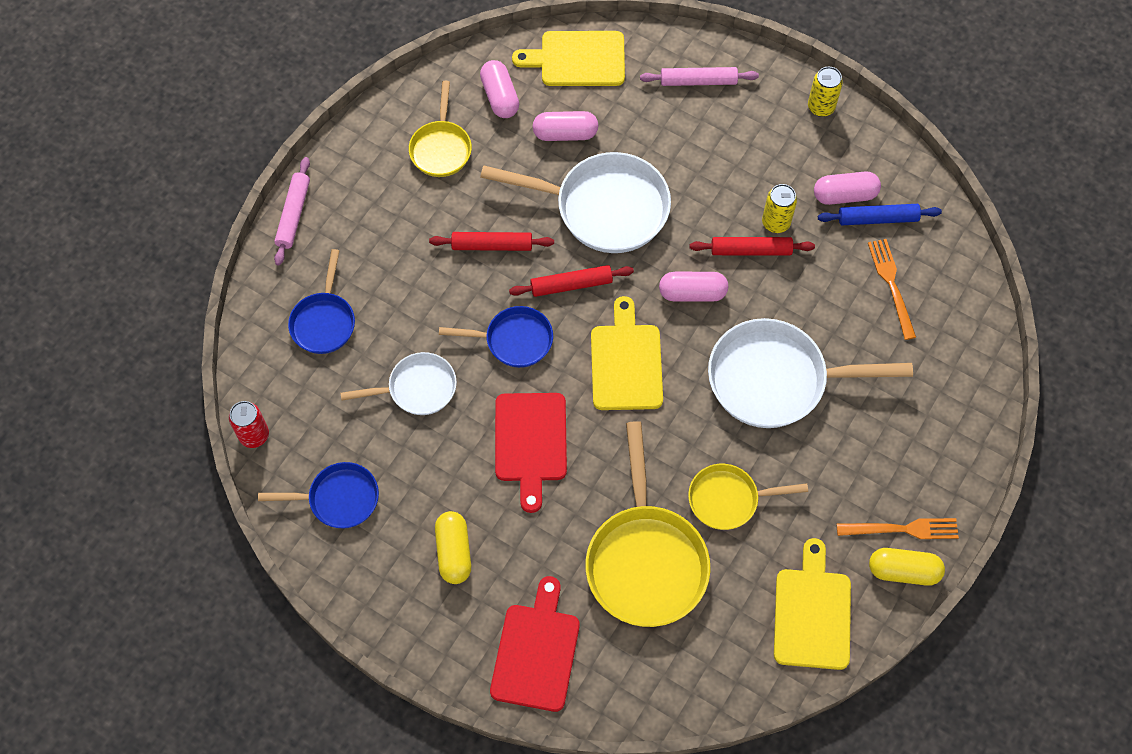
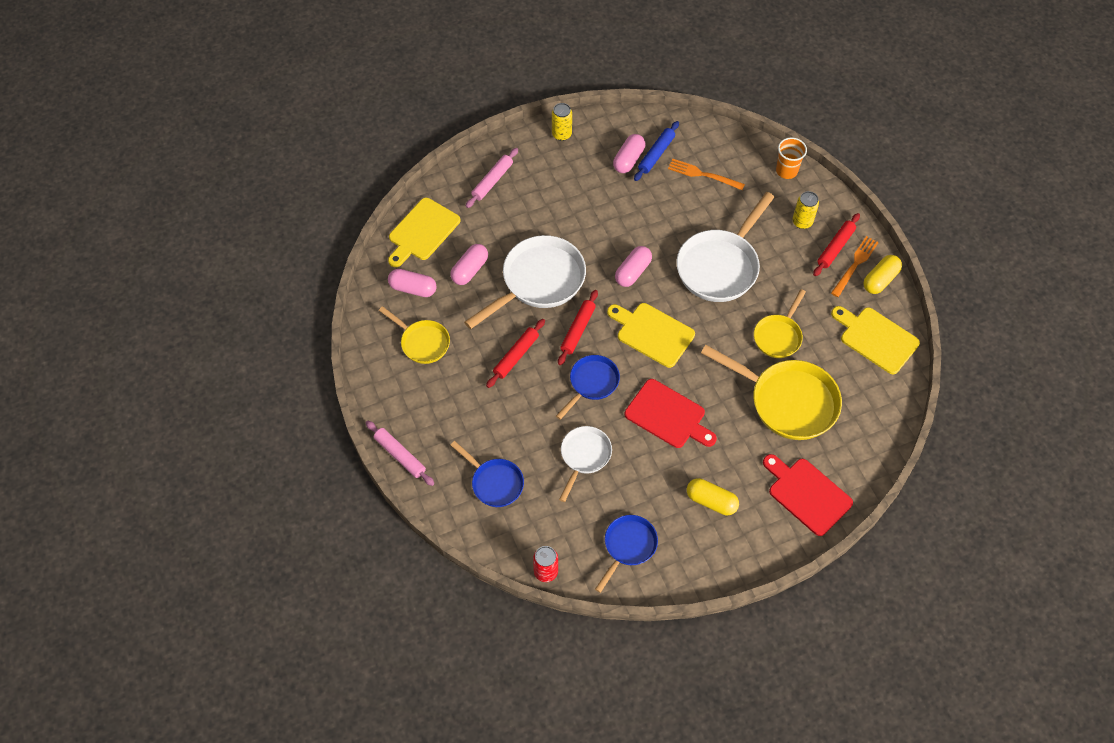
camera: 55 degrees left, 5 degrees down
red rolling pin [690,237,815,255] -> red rolling pin moved to [813,213,860,276]
yellow can [762,184,797,233] -> yellow can moved to [793,191,819,229]
none -> orange cup [776,137,807,179]

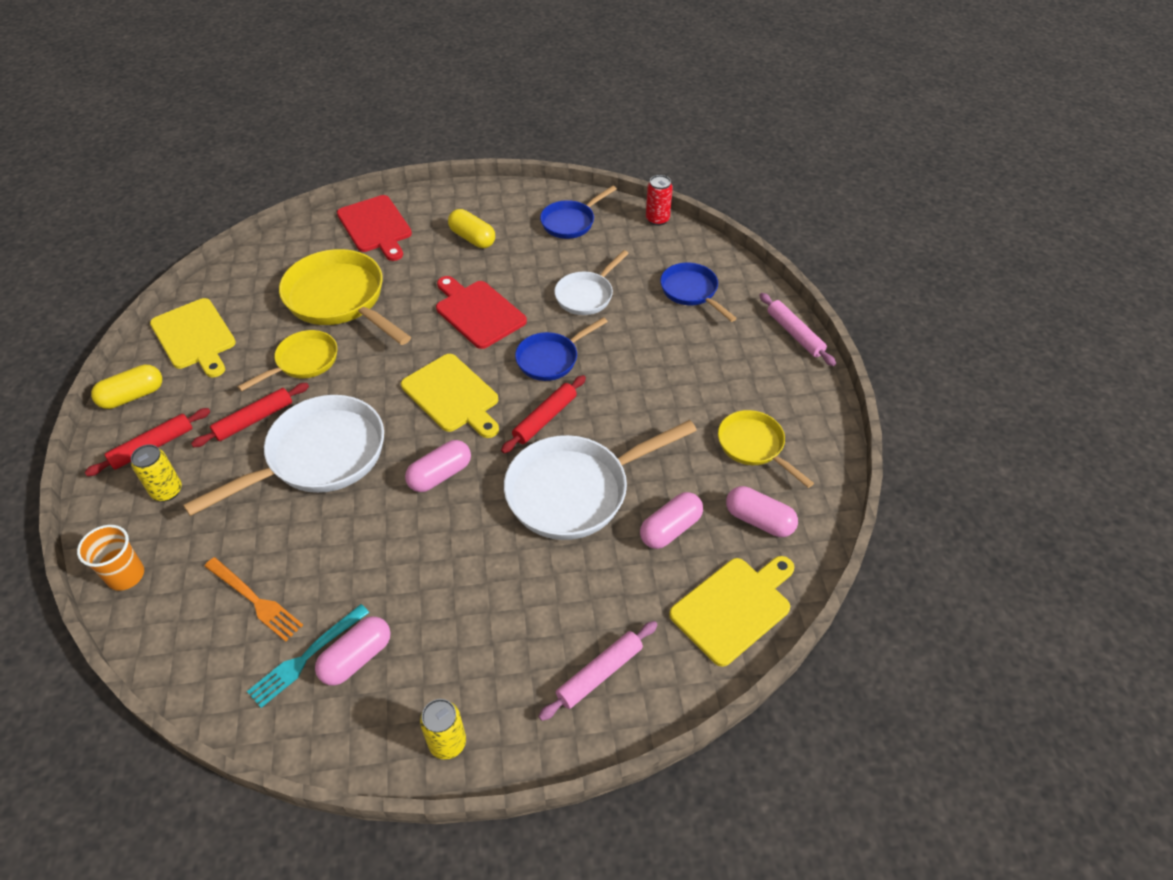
camera: 165 degrees left, 10 degrees down
red rolling pin [486,319,545,388] -> red rolling pin moved to [191,383,309,447]
blue rolling pin [634,121,679,181] -> turquoise fork [247,604,369,708]
orange fork [831,236,879,297] -> none

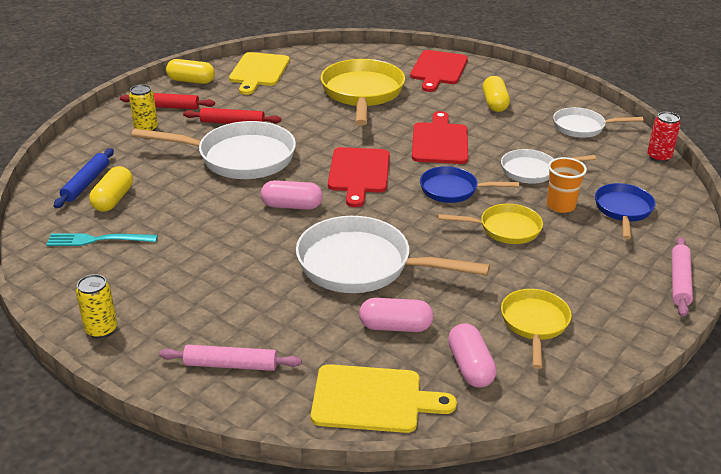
camera: 45 degrees right, 15 degrees down
orange cup [77,525,144,591] -> orange cup moved to [547,157,587,213]
orange fork [204,557,303,641] -> yellow capsule [89,166,133,212]
yellow pan [237,330,337,392] -> yellow pan moved to [438,204,543,244]
pink capsule [315,616,390,686] -> none
yellow cutting board [401,354,499,438] -> red cutting board [328,147,390,207]
red rolling pin [501,375,586,453] -> none
blue pan [540,185,617,239] -> white pan [553,107,644,138]
none -> blue rolling pin [54,148,114,208]

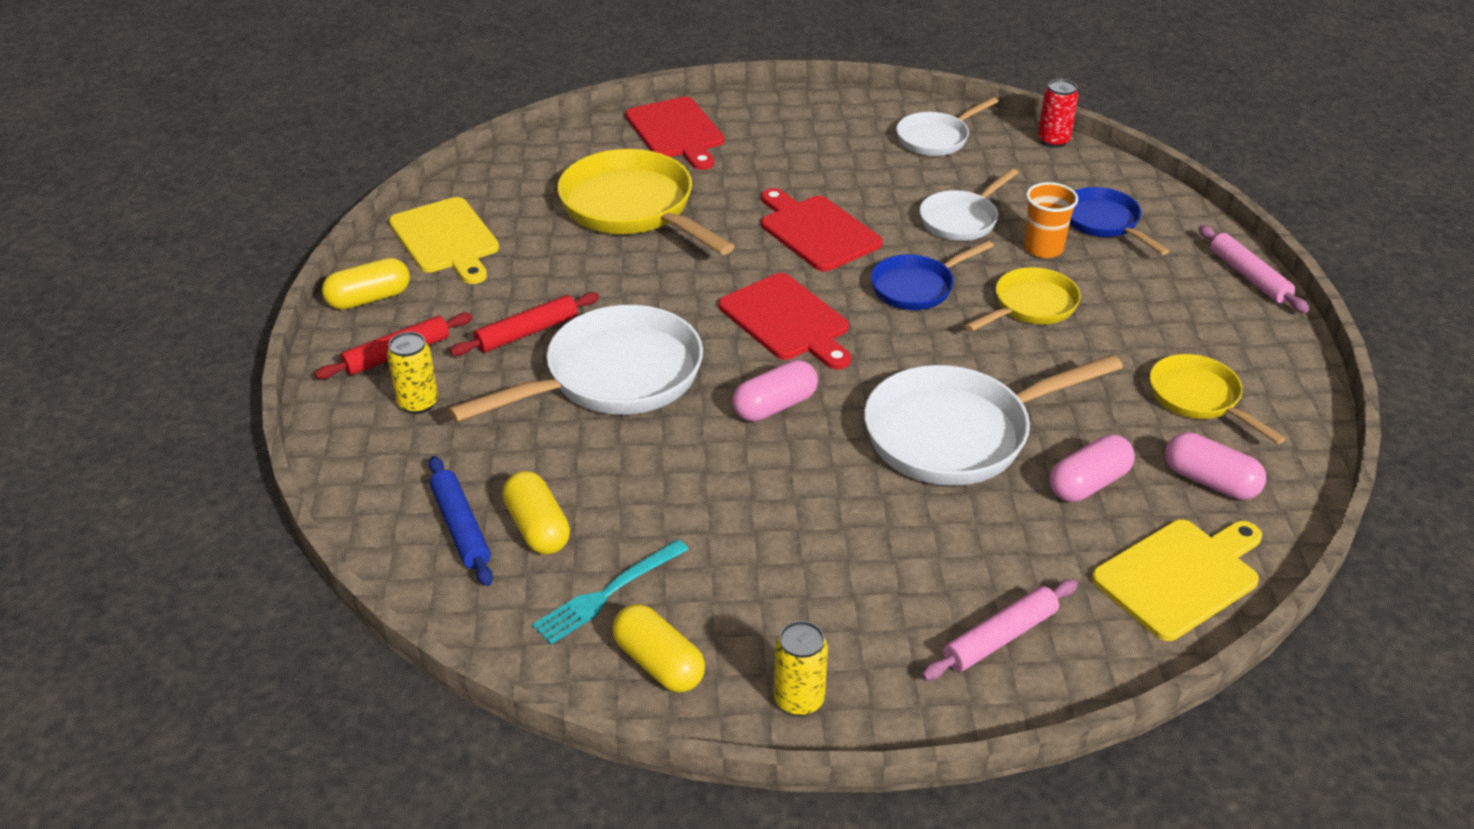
camera: 40 degrees left, 5 degrees up
yellow capsule [483,76,510,112] -> yellow capsule moved to [612,604,705,693]

